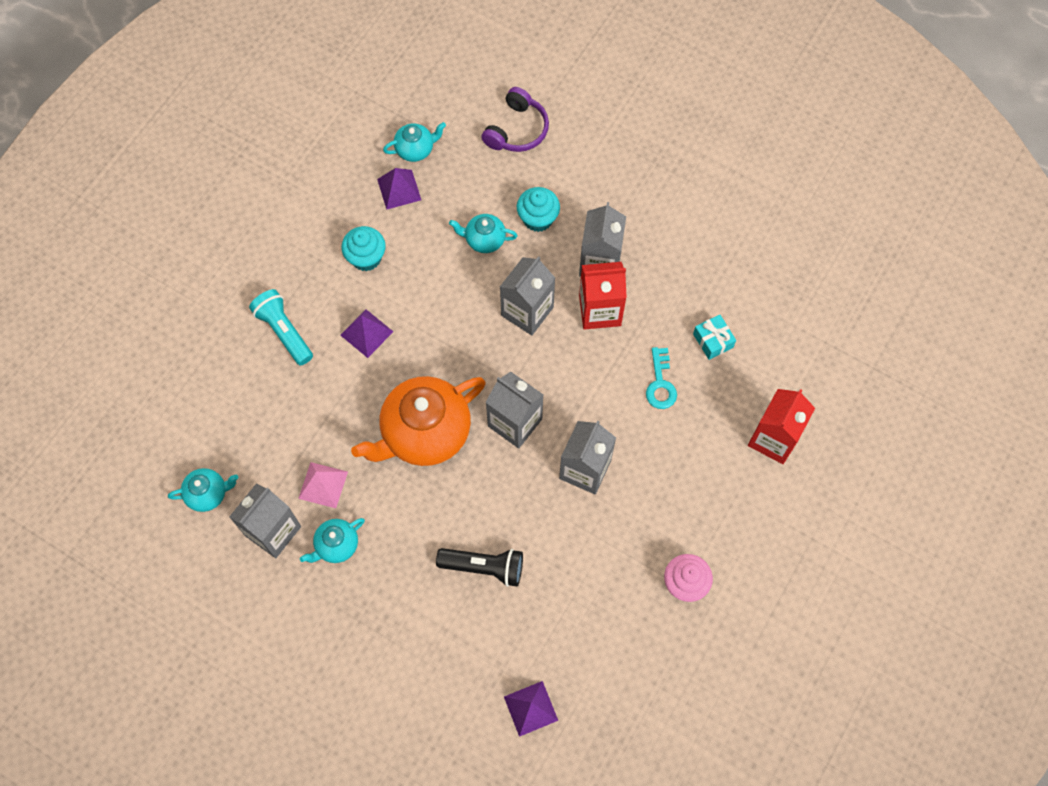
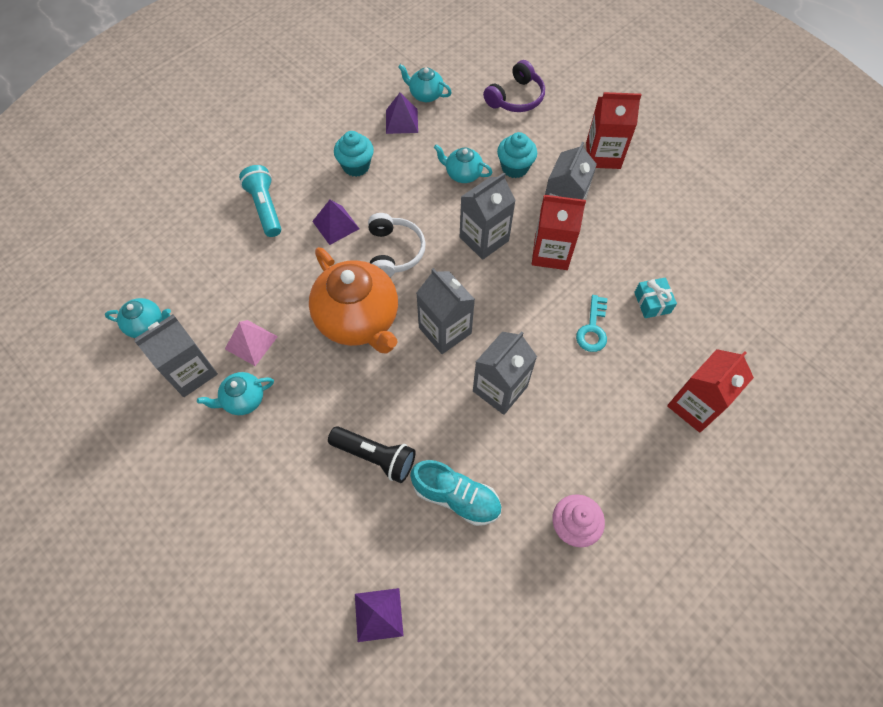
camera: 15 degrees right, 5 degrees down
orange teapot [351,376,485,466] -> orange teapot turned 105 degrees counterclockwise [309,247,398,354]
turquoise teapot [383,122,446,162] -> turquoise teapot turned 150 degrees counterclockwise [398,64,452,102]
none -> white headphones [368,213,426,277]
none -> turquoise shoe [410,460,501,526]
none -> red carton [586,92,642,169]

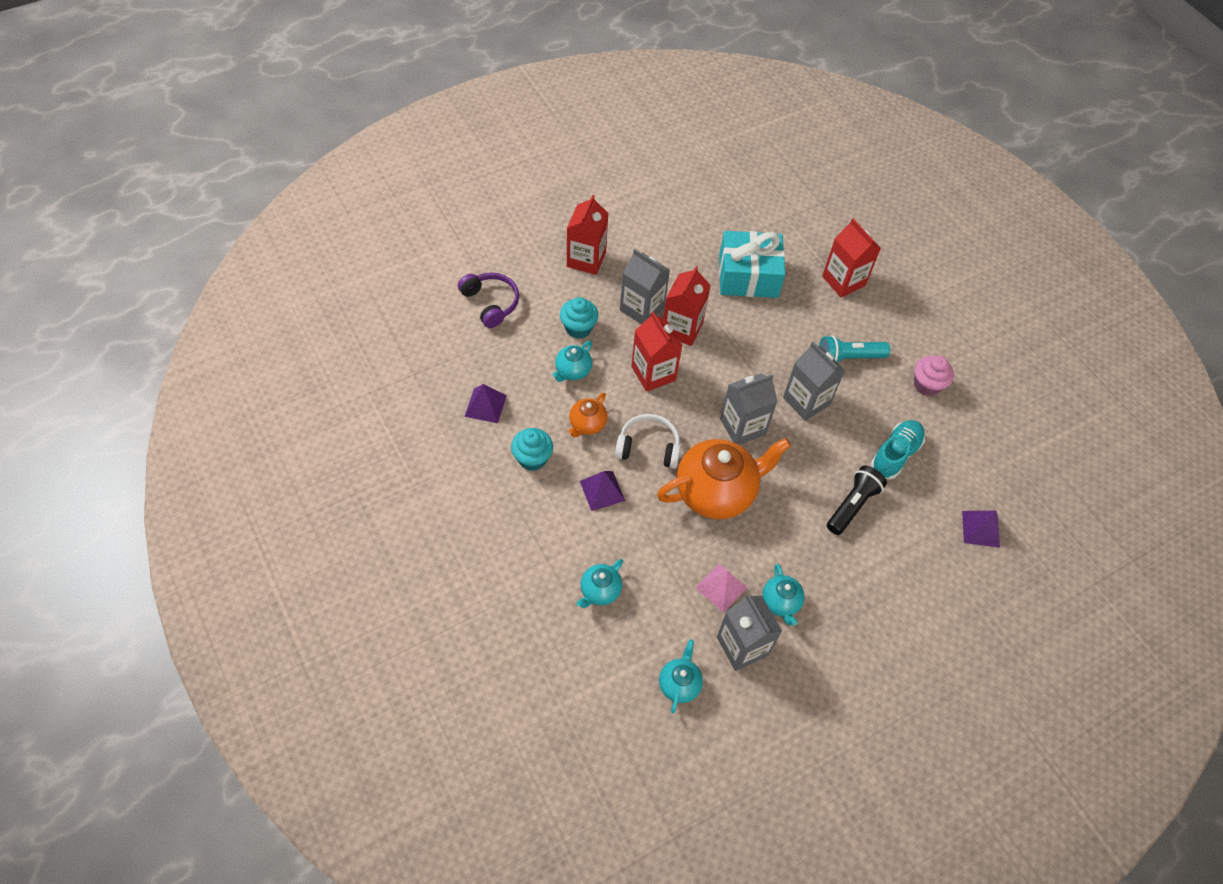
camera: 80 degrees left, 5 degrees down
turquoise flashlight [239,165,281,237] -> turquoise flashlight moved to [819,335,890,362]
turquoise teapot [398,64,452,102] -> turquoise teapot moved to [577,559,623,608]
grey carton [460,173,516,260] -> red carton [631,312,682,392]
turquoise key [576,295,607,352] -> none
turquoise gift [634,277,677,318] -> turquoise gift [719,231,785,298], size x2.21
none -> orange teapot [569,393,607,438]

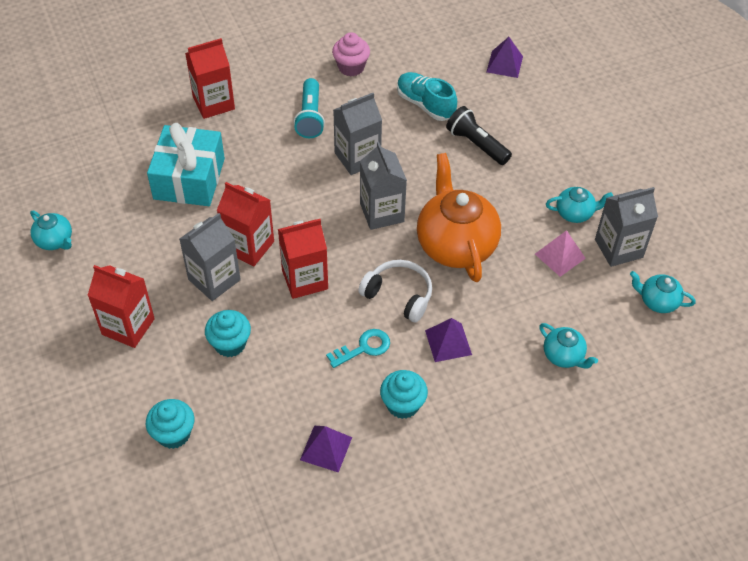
camera: 80 degrees left, 5 degrees down
purple headphones [458,272,519,328] -> turquoise cupcake [146,399,195,449]
turquoise teapot [553,341,592,382] -> turquoise teapot moved to [30,210,72,250]
orange teapot [569,393,607,438] -> turquoise key [326,329,390,368]
white headphones [615,414,681,469] -> white headphones turned 105 degrees clockwise [358,260,432,322]

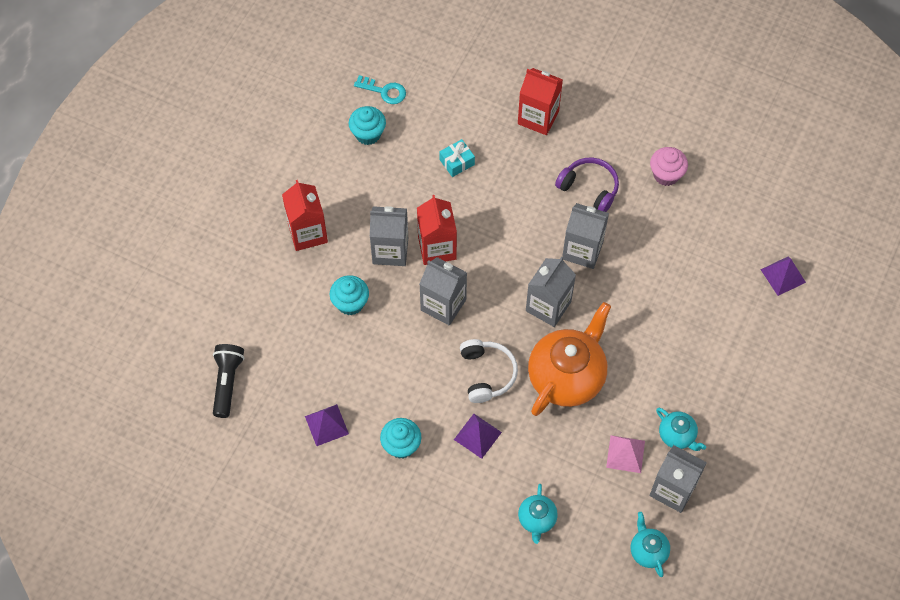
camera: 50 degrees right, 10 degrees up
turquoise teapot [30,210,72,250] -> none
turquoise cupcake [146,399,195,449] -> turquoise cupcake moved to [349,106,386,145]
turquoise gift [147,123,225,206] -> turquoise gift [439,139,475,177], size x0.45
red carton [278,219,328,299] -> grey carton [419,257,467,326]
turquoise flashlight [294,78,325,138] -> purple headphones [555,157,619,212]
turquoise key [326,329,390,368] -> turquoise key moved to [354,75,406,104]
turquoise shoe [397,72,457,121] -> none
black flashlight [446,106,512,165] -> black flashlight moved to [213,344,244,418]

